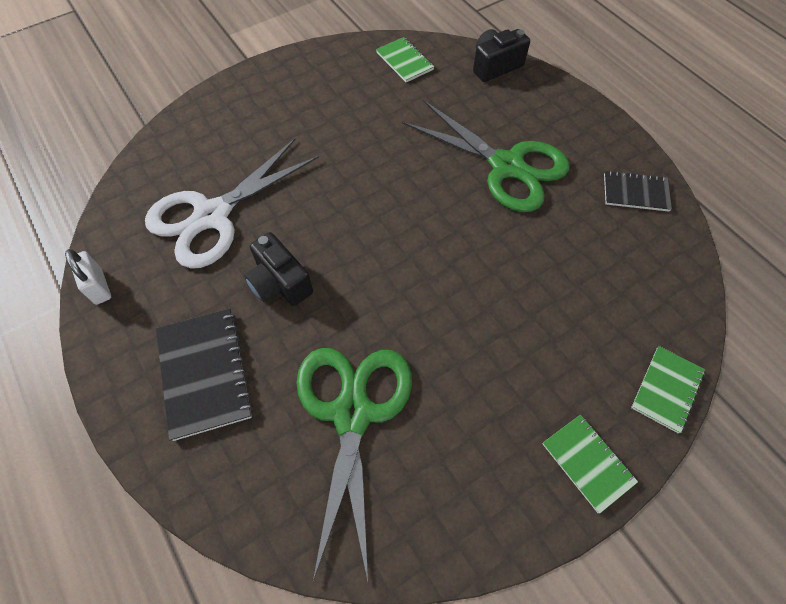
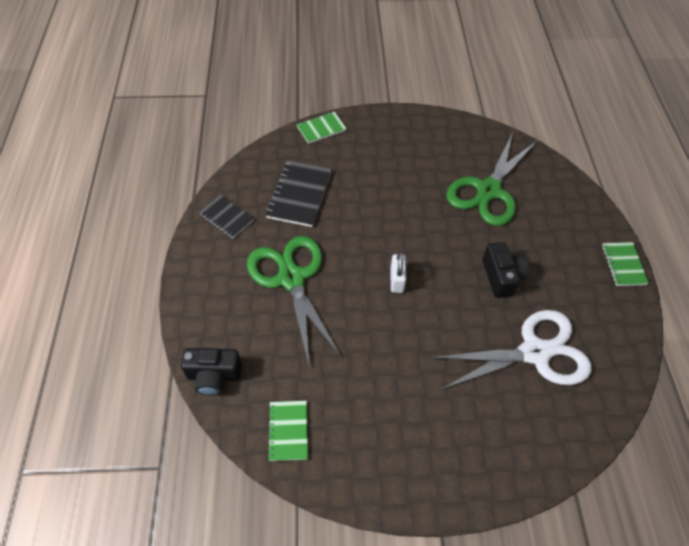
camera: 150 degrees left, 5 degrees down
white padlock [65,249,111,305] -> white padlock moved to [391,252,406,293]
black notebook [156,309,253,441] -> black notebook moved to [265,160,332,227]
green notebook [543,415,638,514] -> green notebook moved to [602,242,649,286]

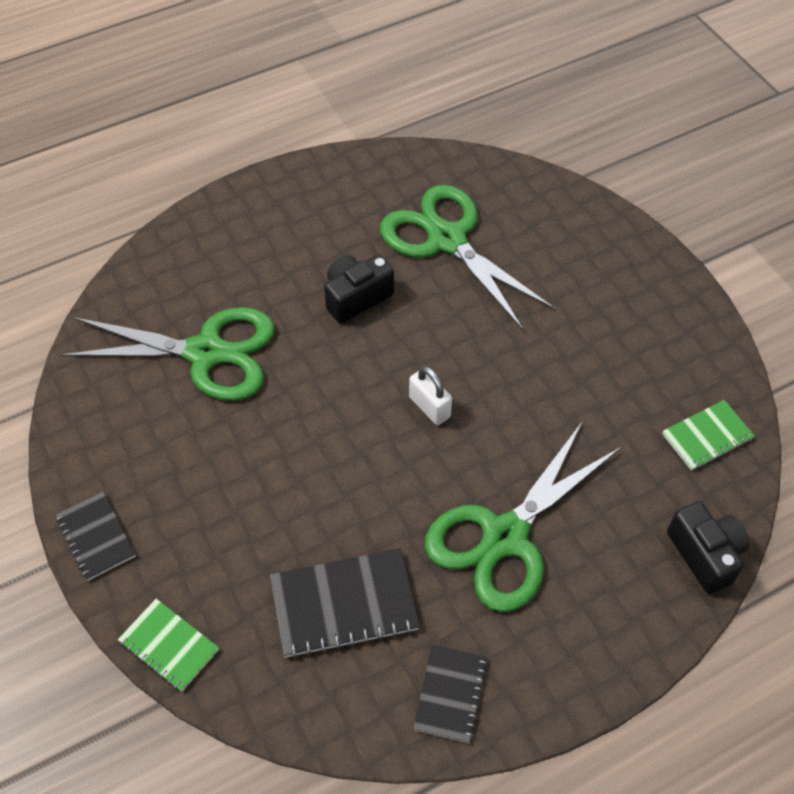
camera: 115 degrees left, 0 degrees up
white padlock [391,252,406,293] -> white padlock turned 75 degrees clockwise [409,366,452,425]
white scissors [430,310,592,390] -> green scissors [380,185,555,330]
green notebook [602,242,649,286] -> none
none -> black notebook [55,491,136,581]

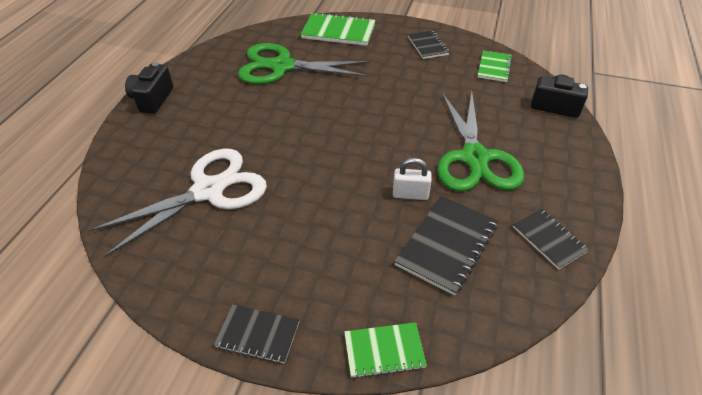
camera: 45 degrees left, 10 degrees down
green scissors [60,307,275,401] -> white scissors [88,149,267,257]
black camera [324,255,394,323] -> black camera moved to [125,62,173,114]
white padlock [409,366,452,425] -> white padlock moved to [393,158,432,200]
none -> green notebook [301,12,375,46]
none -> black notebook [408,30,450,59]

